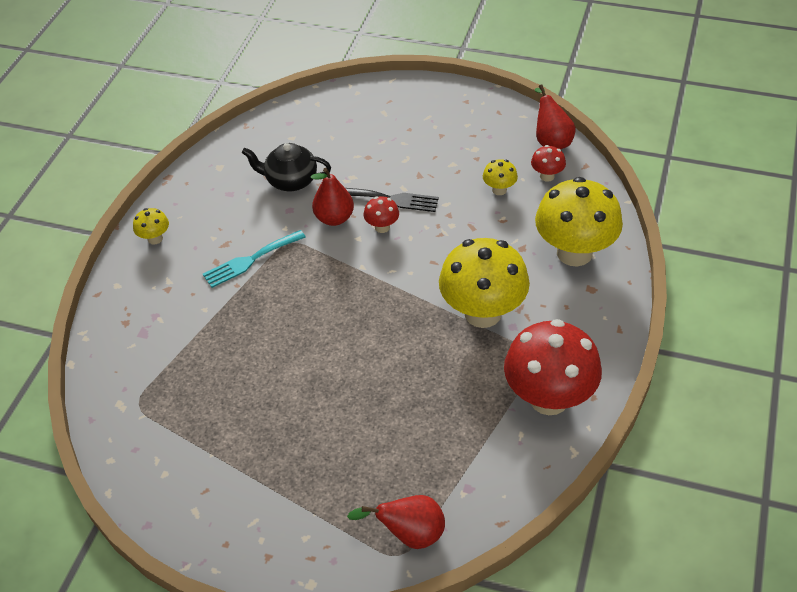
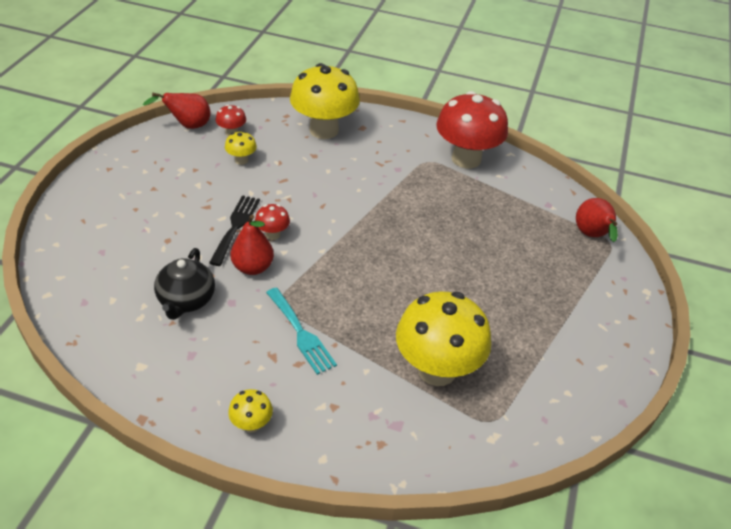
camera: 95 degrees left, 5 degrees down
yellow mushroom [439,238,530,328] -> yellow mushroom moved to [396,291,491,386]

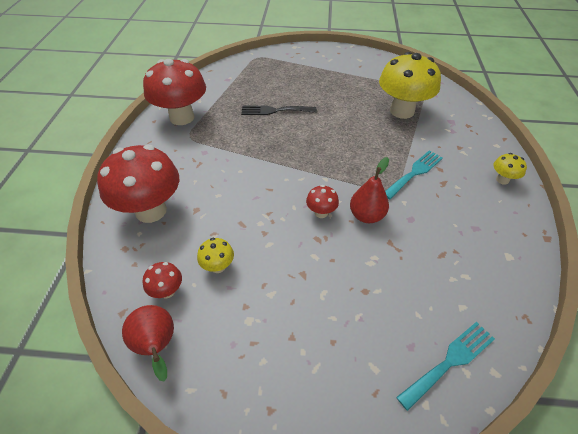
camera: 100 degrees left, 5 degrees up
black teapot [154,248,215,320] -> none
black fork [209,195,260,266] -> black fork moved to [241,106,317,115]
yellow mushroom [290,63,360,139] -> red mushroom [97,145,179,223]
red pear [576,198,618,242] -> none
none -> turquoise fork [396,322,495,411]

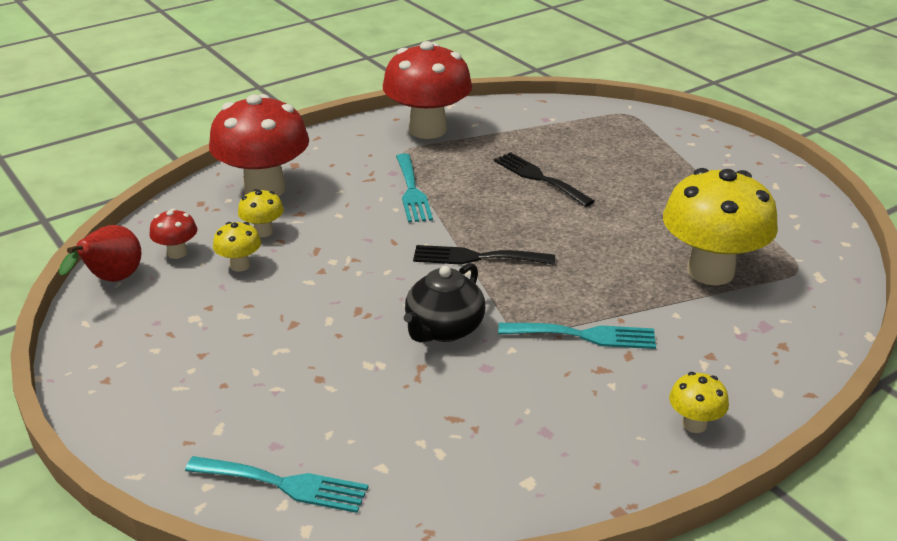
camera: 50 degrees right, 15 degrees down
red mushroom [306,185,339,218] -> none
red pear [350,157,389,223] -> black teapot [404,263,486,343]
none -> yellow mushroom [238,189,284,237]
none -> turquoise fork [396,153,433,223]
none -> black fork [413,245,555,265]

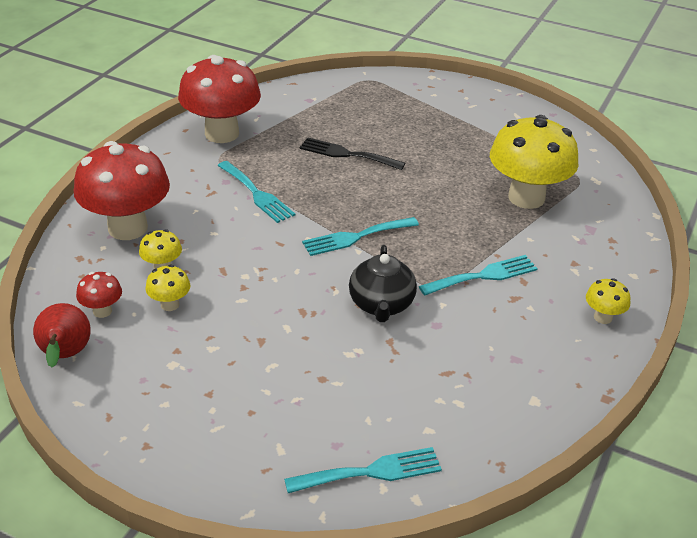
camera: 30 degrees left, 5 degrees up
black fork [413,245,555,265] -> turquoise fork [302,217,419,256]

